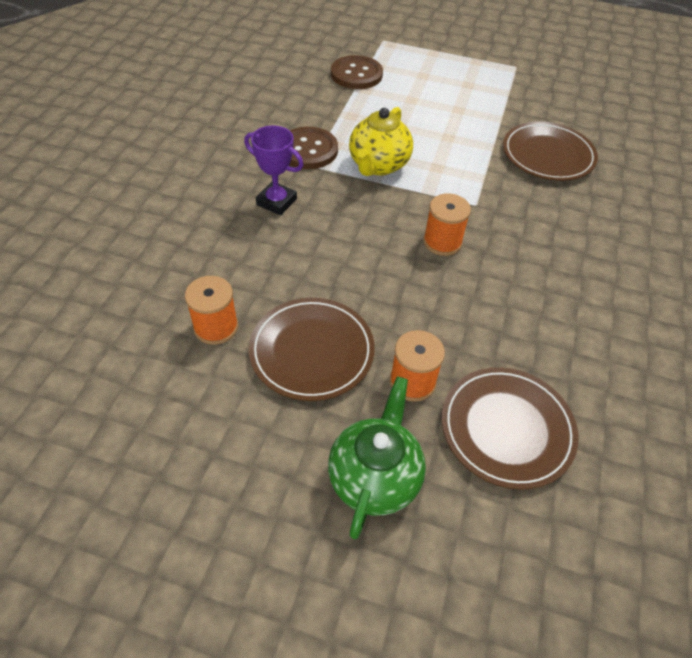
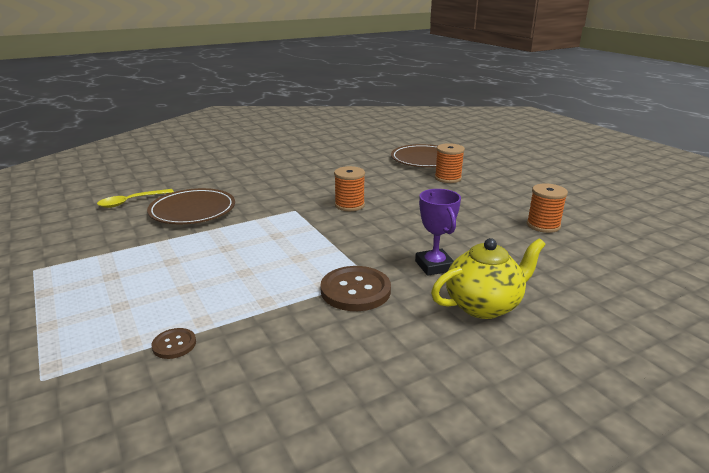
camera: 135 degrees left, 25 degrees down
brown plate [249,298,375,401] -> none
green teapot [328,377,426,539] -> none
brown button [331,55,383,89] -> brown button [151,328,196,359], size x0.52
yellow teapot [349,107,413,176] -> yellow teapot moved to [431,238,545,319]
none -> yellow spoon [97,189,174,208]

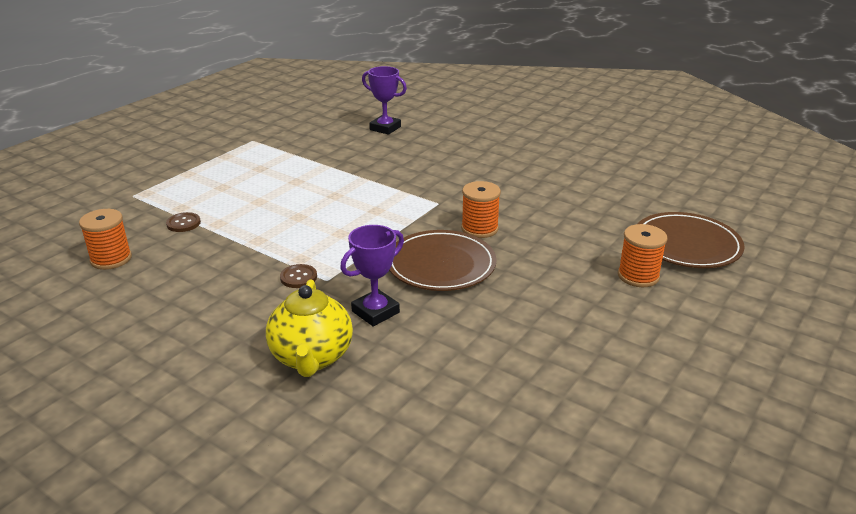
camera: 65 degrees right, 5 degrees up
yellow spoon [97,189,174,208] -> purple trophy [362,66,407,135]
brown plate [147,188,235,224] -> brown plate moved to [389,230,497,291]
brown button [320,266,391,311] -> brown button [280,264,317,288], size x0.52
yellow teapot [431,238,545,319] -> yellow teapot turned 45 degrees clockwise [266,279,353,377]
orange spool [527,183,568,233] -> orange spool moved to [79,209,132,270]

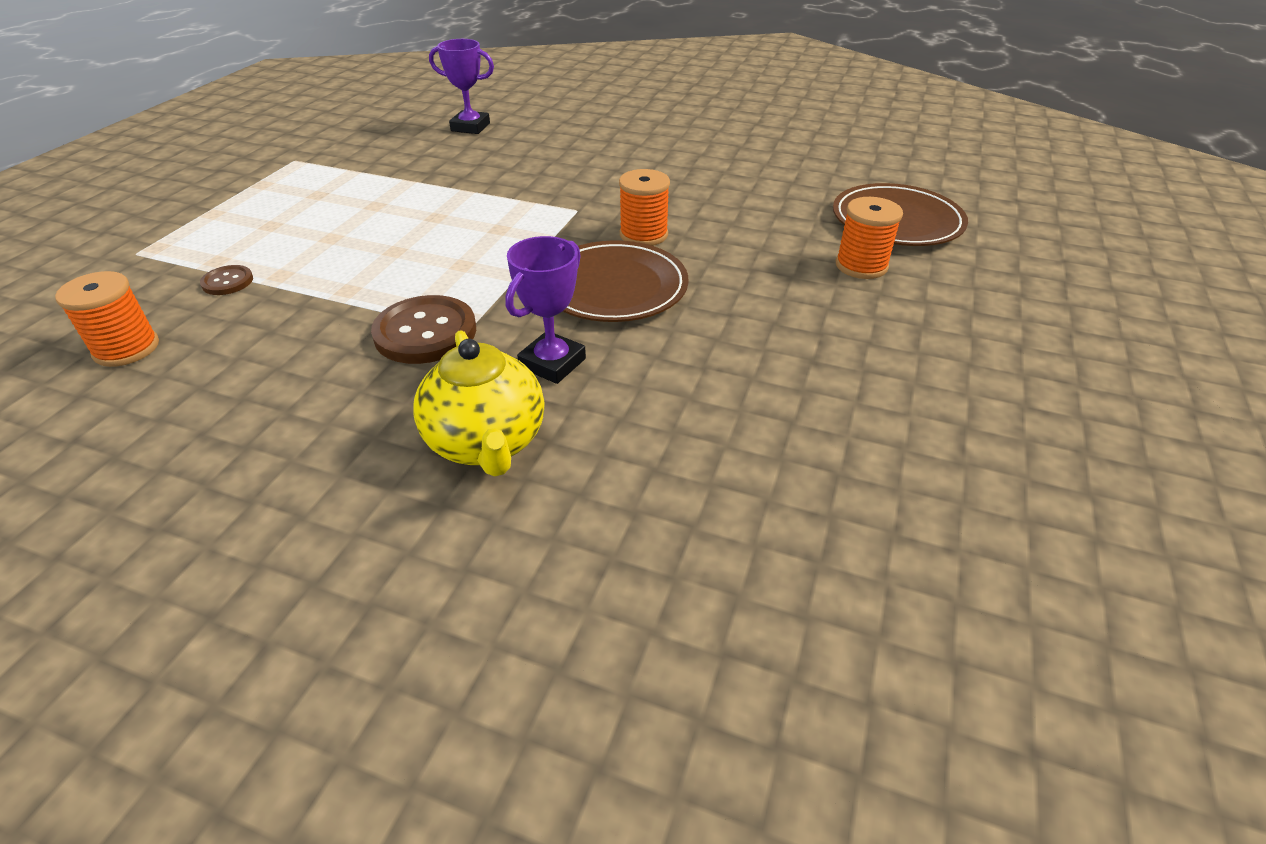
camera: 15 degrees left, 10 degrees up
brown button [280,264,317,288] -> brown button [371,295,476,364], size x1.93

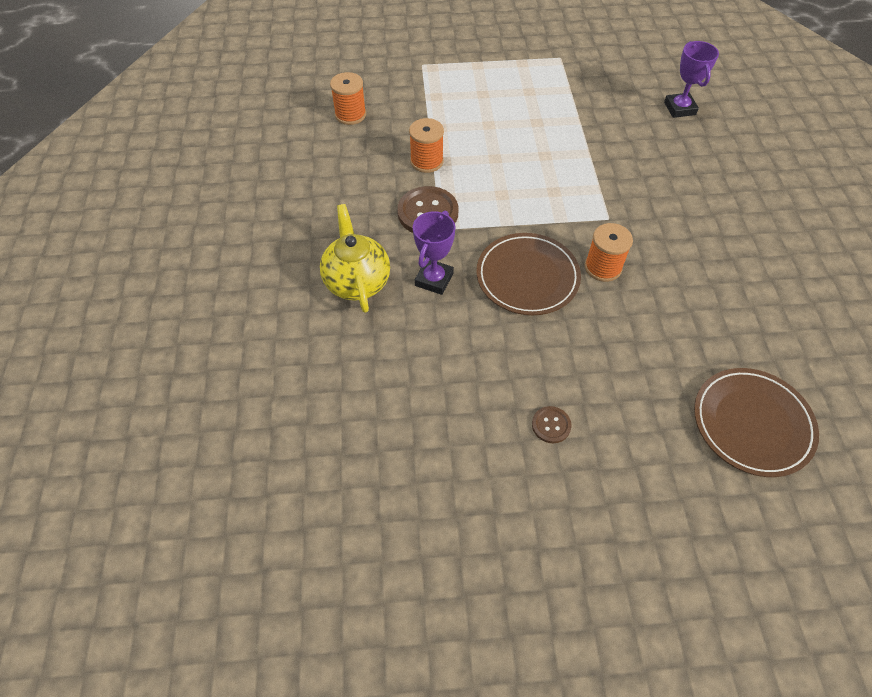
camera: 65 degrees right, 15 degrees up
brown button [200,265,253,295] -> brown button moved to [532,406,571,443]
yellow teapot [413,330,544,477] -> yellow teapot turned 120 degrees clockwise [320,204,390,313]
purple trophy [505,236,586,384] -> purple trophy turned 75 degrees counterclockwise [413,211,455,295]
orange spool [836,197,903,279] -> orange spool moved to [409,118,444,173]

